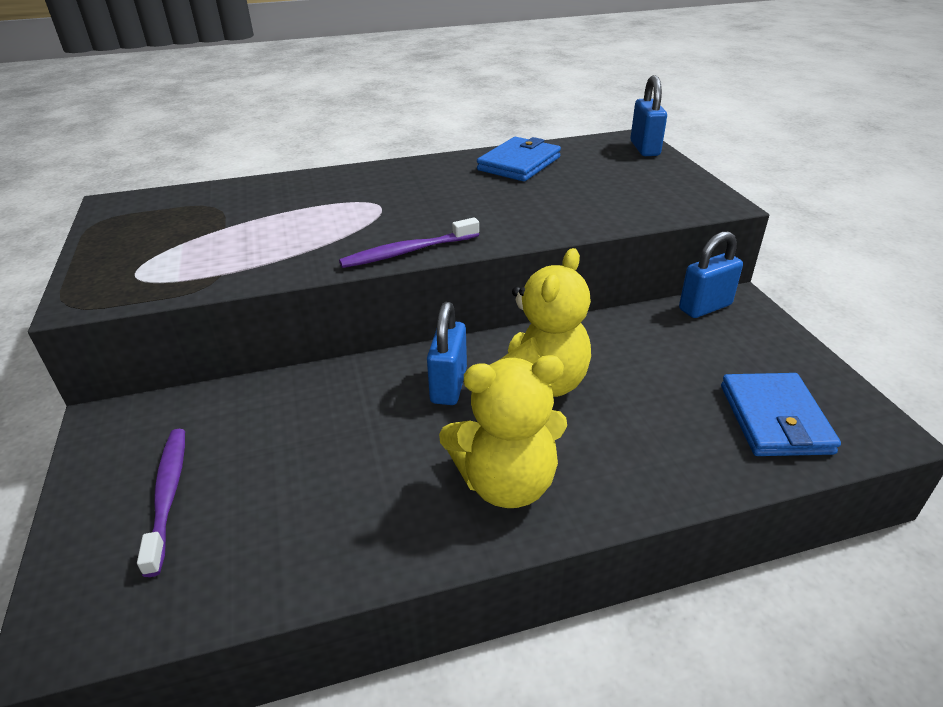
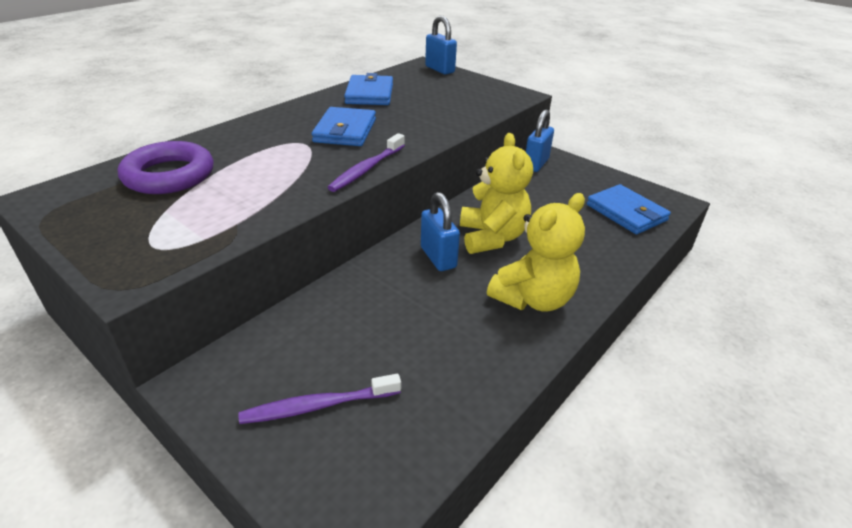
camera: 35 degrees left, 0 degrees up
purple toothbrush [137,429,185,577] -> purple toothbrush turned 60 degrees counterclockwise [239,374,401,424]
none -> purple ring [118,141,213,194]
none -> blue wallet [312,107,376,146]

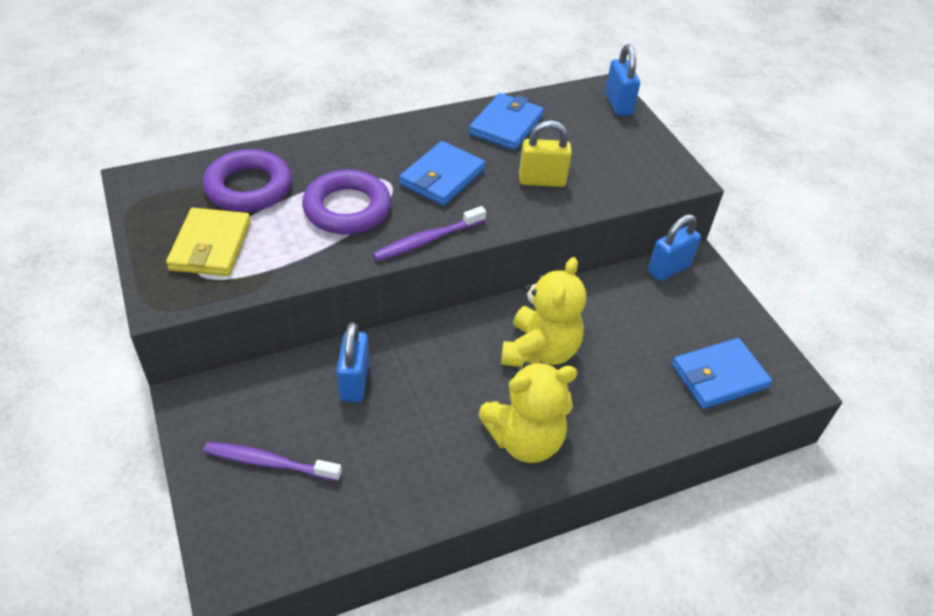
camera: 25 degrees right, 10 degrees up
blue padlock [421,192,460,271] -> blue padlock moved to [336,322,369,402]
blue wallet [587,184,671,234] -> blue wallet turned 75 degrees clockwise [672,338,772,409]
none -> yellow wallet [166,208,251,276]
none -> purple ring [302,170,391,235]
none -> yellow padlock [519,120,572,187]

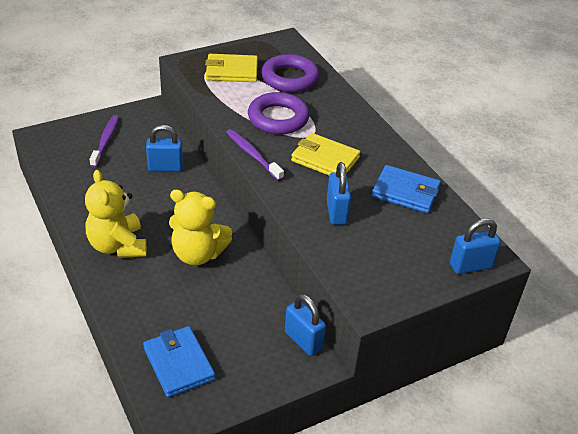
camera: 85 degrees right, 5 degrees down
blue wallet [399,141,485,206] -> yellow wallet [291,133,360,175]
yellow padlock [519,120,572,187] -> blue padlock [327,162,351,225]

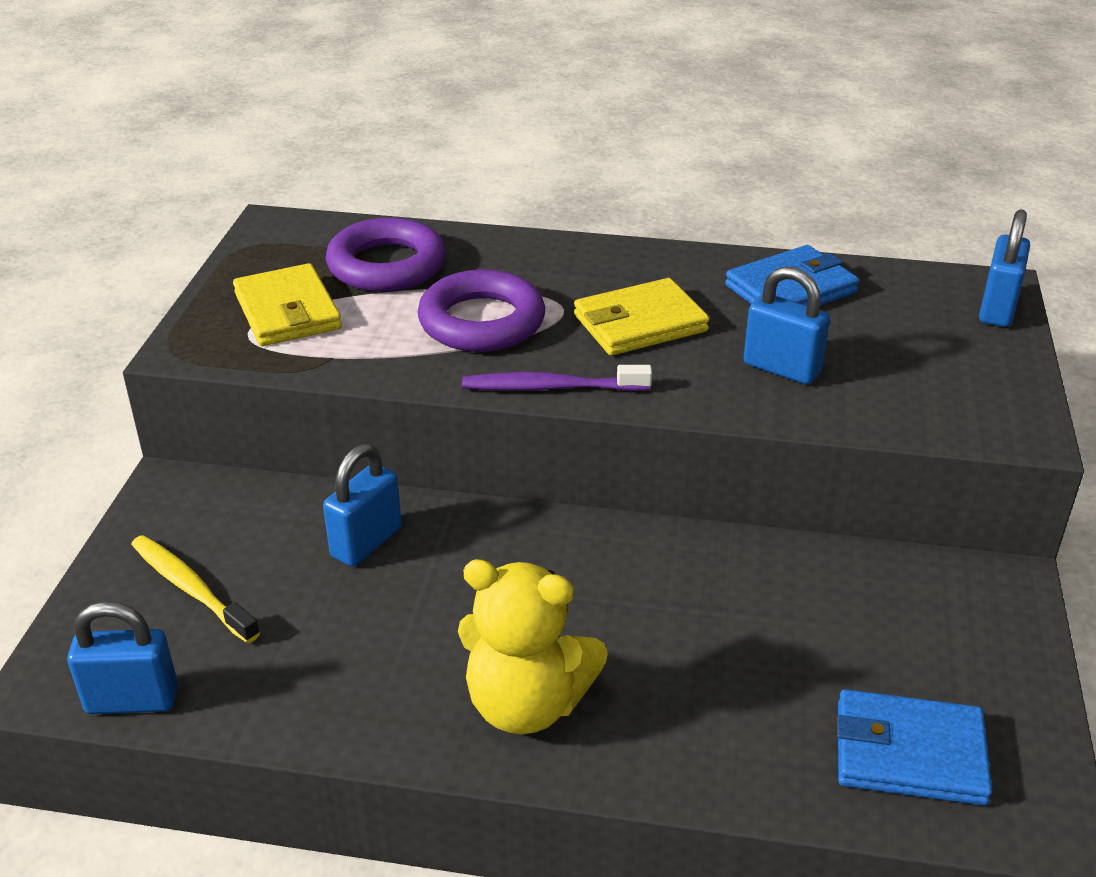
camera: 50 degrees left, 5 degrees down
purple toothbrush [90,115,119,168] -> yellow toothbrush [131,535,260,644]
yellow teddy bear [169,189,232,265] -> none
yellow wallet [205,54,258,82] -> yellow wallet turned 60 degrees counterclockwise [233,263,342,346]
blue padlock [285,294,326,356] -> blue padlock moved to [67,601,178,714]

